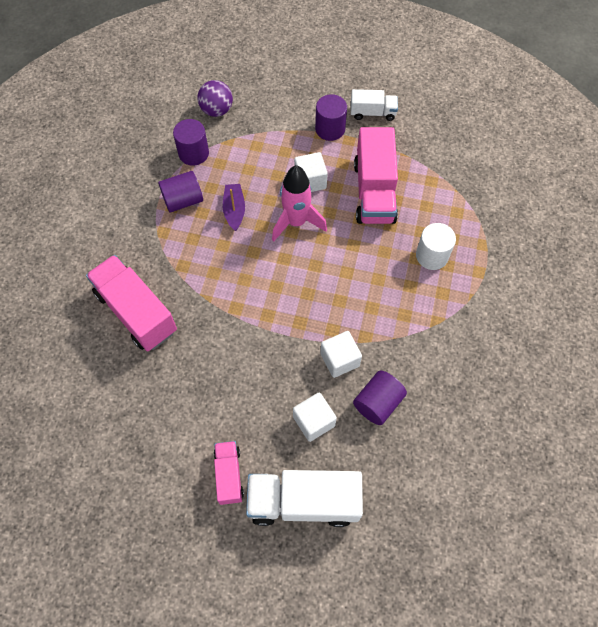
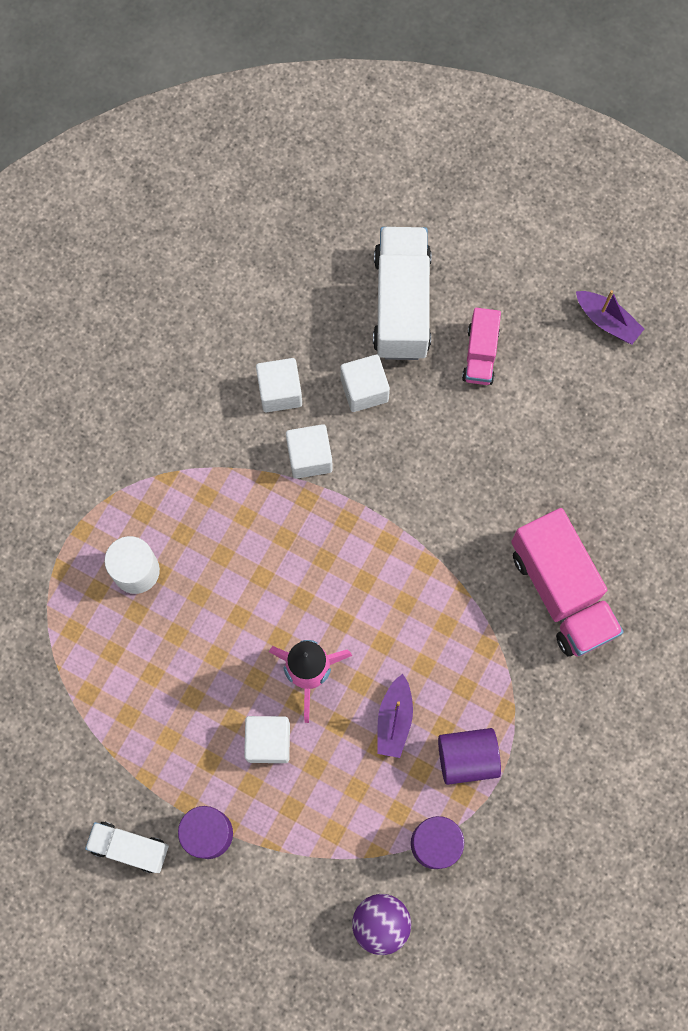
camera: 165 degrees left, 10 degrees up
white truck [246,470,363,527] -> white truck turned 105 degrees counterclockwise [373,227,431,360]
purple cylinder [353,371,407,425] -> white cube [256,358,302,412]
pink truck [354,127,398,224] -> none
none -> purple boat [576,290,644,344]

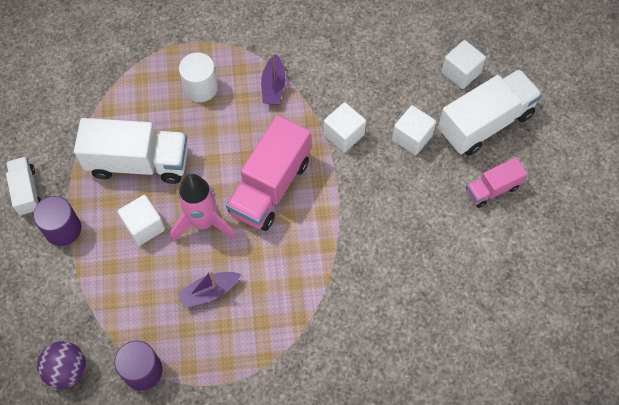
camera: 55 degrees right, 10 degrees down
white cube [256,358,302,412] -> white cube moved to [441,40,486,89]
purple cylinder [438,728,501,785] -> none
pink truck [511,508,624,656] -> pink truck moved to [226,115,311,231]
purple boat [576,290,644,344] -> purple boat moved to [261,53,286,104]
none -> white truck [74,118,188,184]

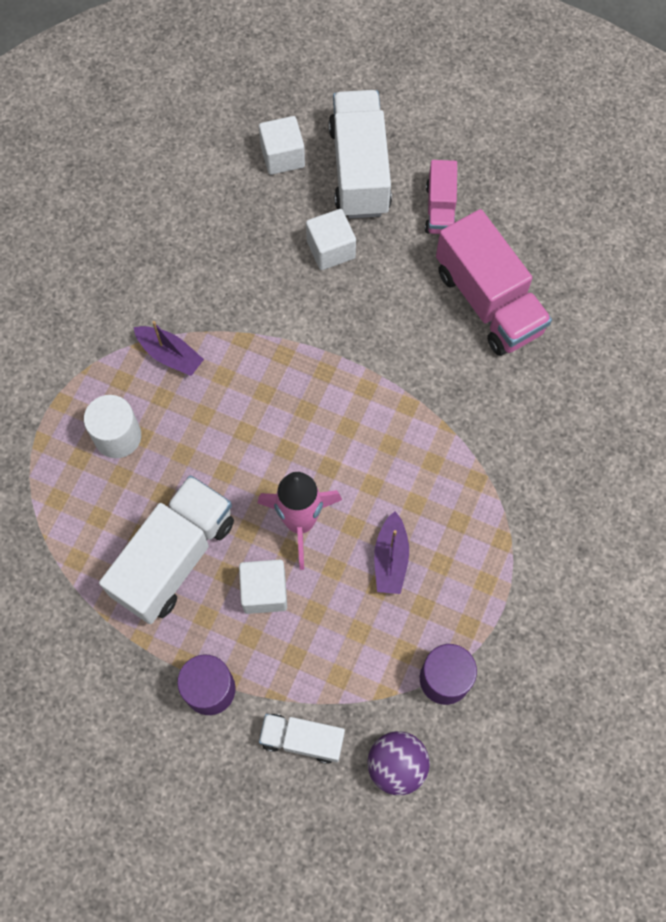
camera: 60 degrees left, 5 degrees up
white truck [6,157,41,216] -> white truck moved to [259,714,345,764]
pink truck [226,115,311,231] -> pink truck moved to [436,209,552,356]
white cube [323,102,366,152] -> none

